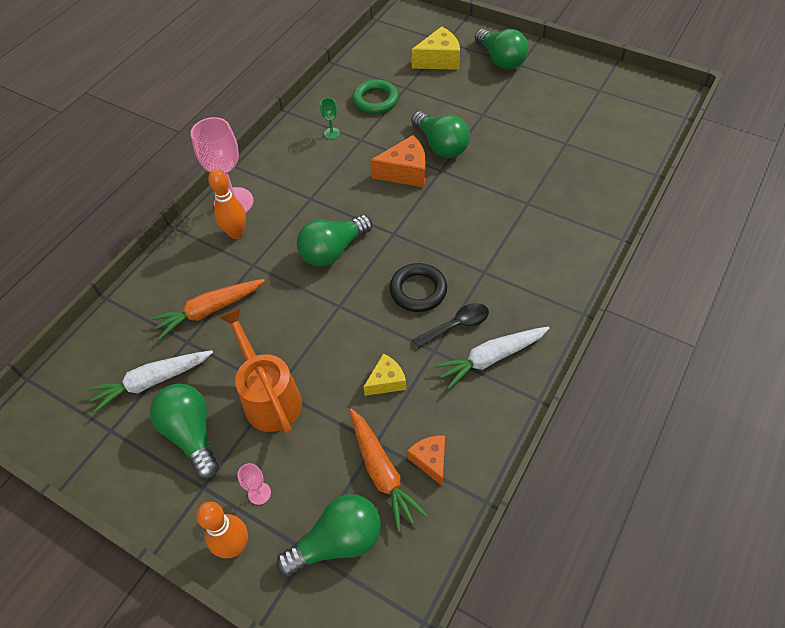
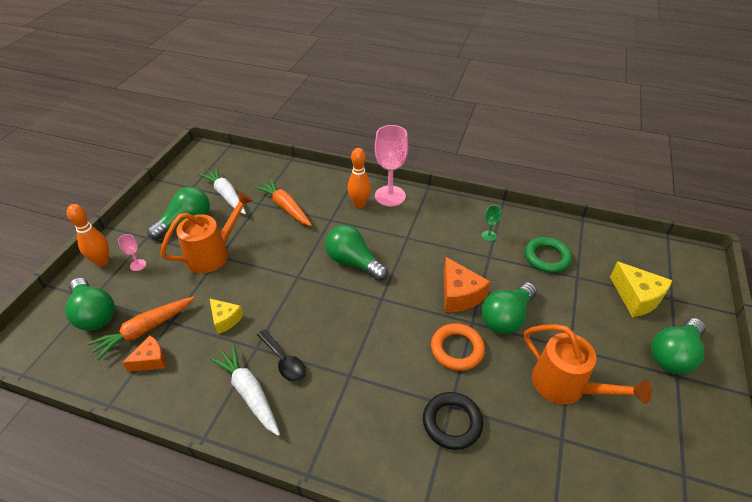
camera: 75 degrees right, 10 degrees down
black ring [390,263,447,312] -> black ring moved to [423,392,483,450]
none -> orange ring [431,323,485,371]
none -> orange watering can [524,324,652,404]

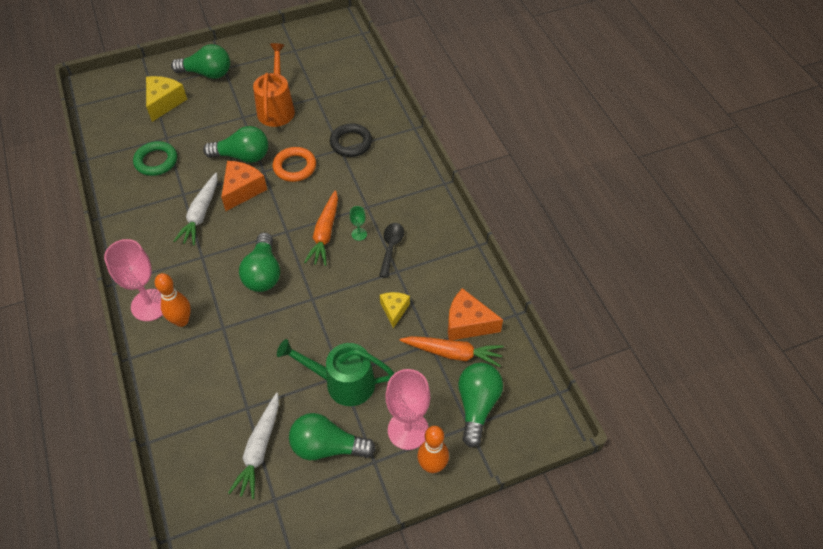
camera: 130 degrees left, 10 degrees up
pink goblet [118,234,146,271] -> pink goblet [385,369,430,450], size x2.27
orange cheese [122,336,166,372] -> orange cheese [448,288,503,340], size x1.58
orange watering can [160,191,253,273] -> green watering can [277,339,395,406]
white carrot [210,345,280,436] -> white carrot moved to [174,173,218,245]
orange carrot [255,179,312,226] -> orange carrot moved to [304,190,338,266]
green goblet [481,205,502,241] -> green goblet moved to [350,206,367,241]

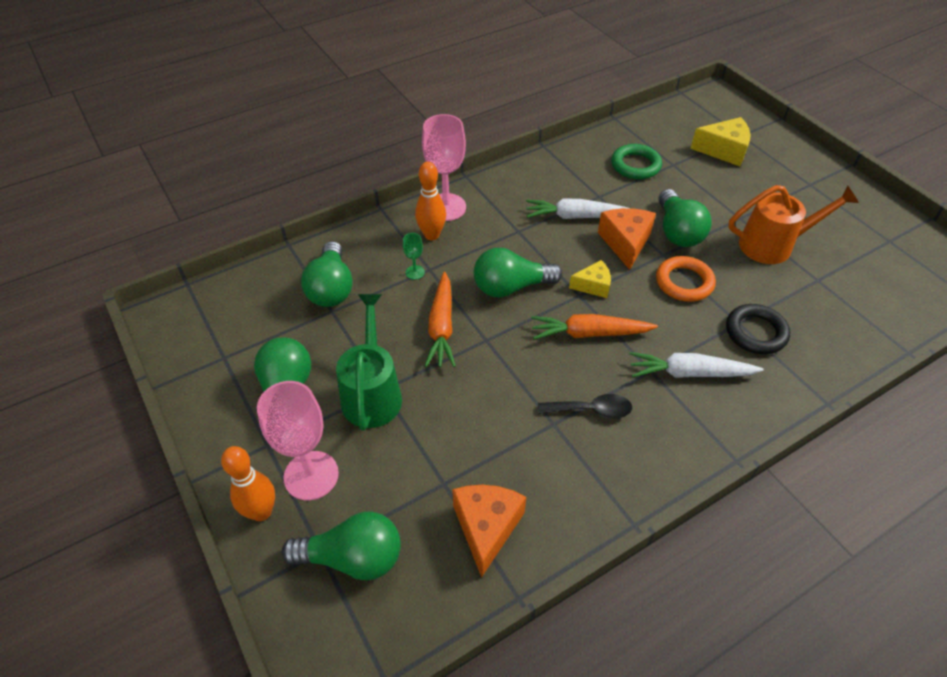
camera: 80 degrees right, 5 degrees down
green light bulb [171,44,230,79] -> green light bulb moved to [301,241,353,307]
orange cheese [221,161,267,211] -> orange cheese turned 105 degrees counterclockwise [598,208,656,270]
white carrot [228,393,279,499] -> white carrot moved to [629,352,763,378]
green goblet [350,206,367,241] -> green goblet moved to [403,233,425,280]
yellow cheese [380,292,410,328] -> yellow cheese moved to [569,260,611,298]
orange carrot [400,336,504,367] -> orange carrot moved to [425,272,456,367]

